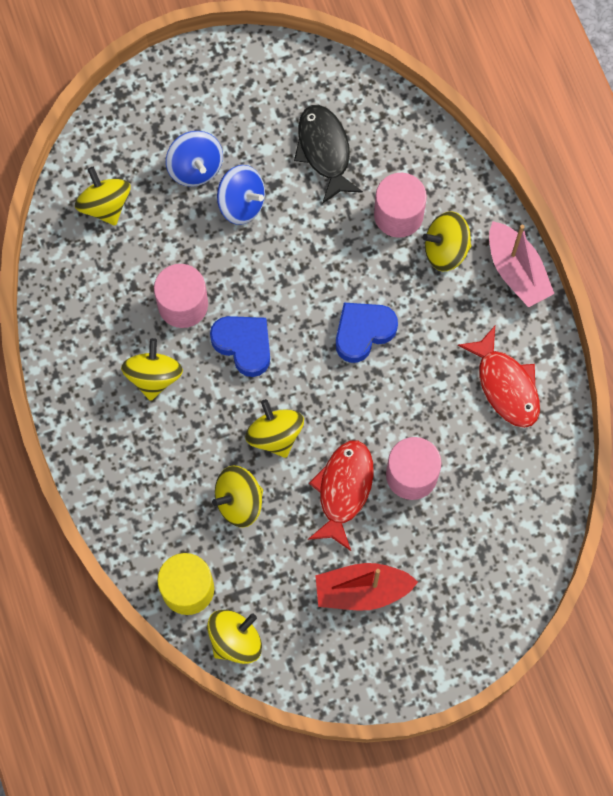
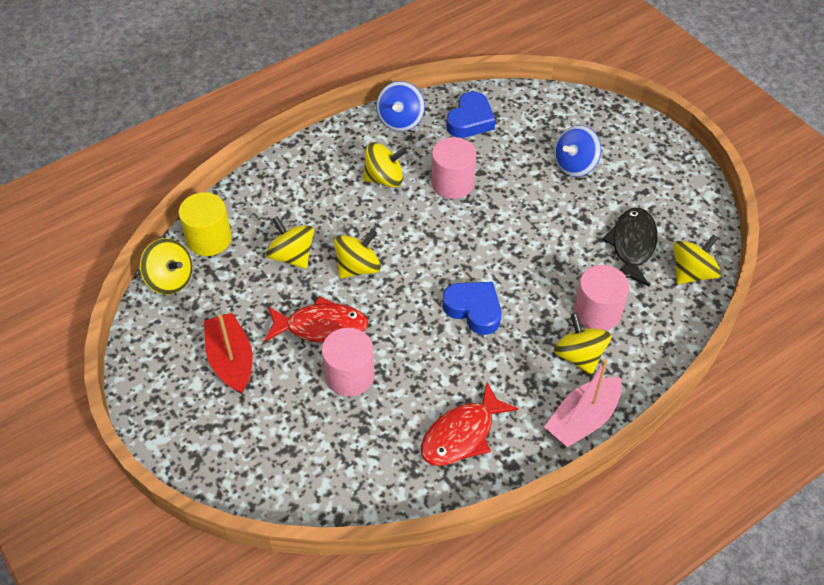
camera: 75 degrees right, 20 degrees down
yellow spinning top [75,167,131,226] -> yellow spinning top moved to [674,234,721,284]
blue heart [210,316,270,377] -> blue heart moved to [446,91,495,138]
blue spinning top [217,165,265,225] -> blue spinning top moved to [376,81,425,132]
black fish [294,105,363,204] -> black fish turned 45 degrees counterclockwise [602,208,658,287]

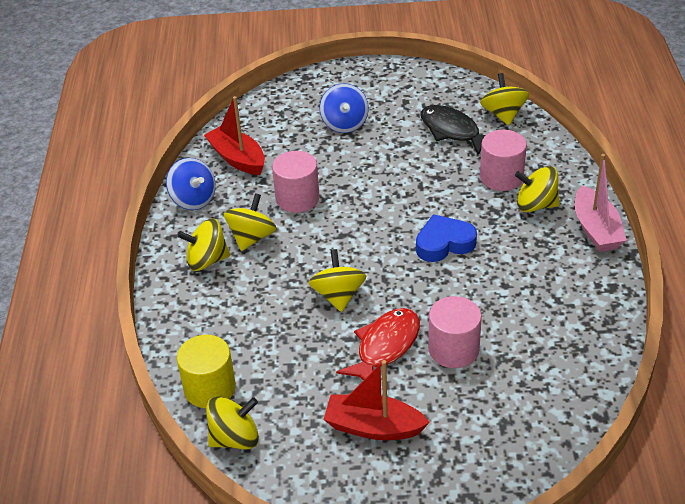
camera: 55 degrees left, 10 degrees down
yellow spinning top [266,216,314,269] -> yellow spinning top moved to [177,219,230,271]
red fish [421,382,518,466] -> none
blue heart [446,91,495,138] -> red boat [204,96,265,175]

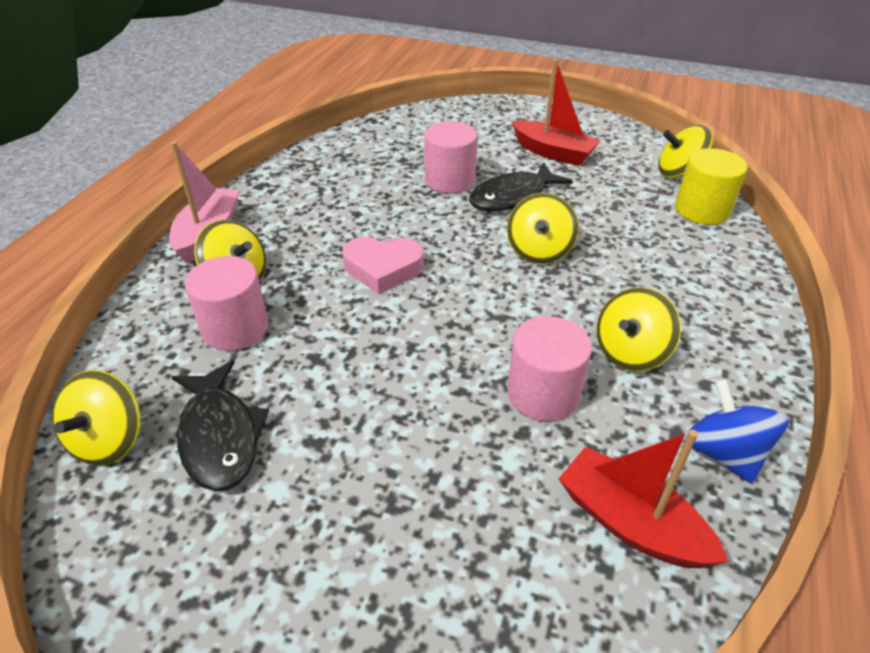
camera: 160 degrees left, 0 degrees up
yellow spinning top [177,219,230,271] -> none
red boat [204,96,265,175] -> red boat turned 150 degrees clockwise [559,430,729,568]
blue spinning top [320,84,369,133] -> none
red fish [336,308,420,381] -> black fish [469,162,573,211]
blue heart [416,214,477,262] -> pink heart [342,237,424,294]

